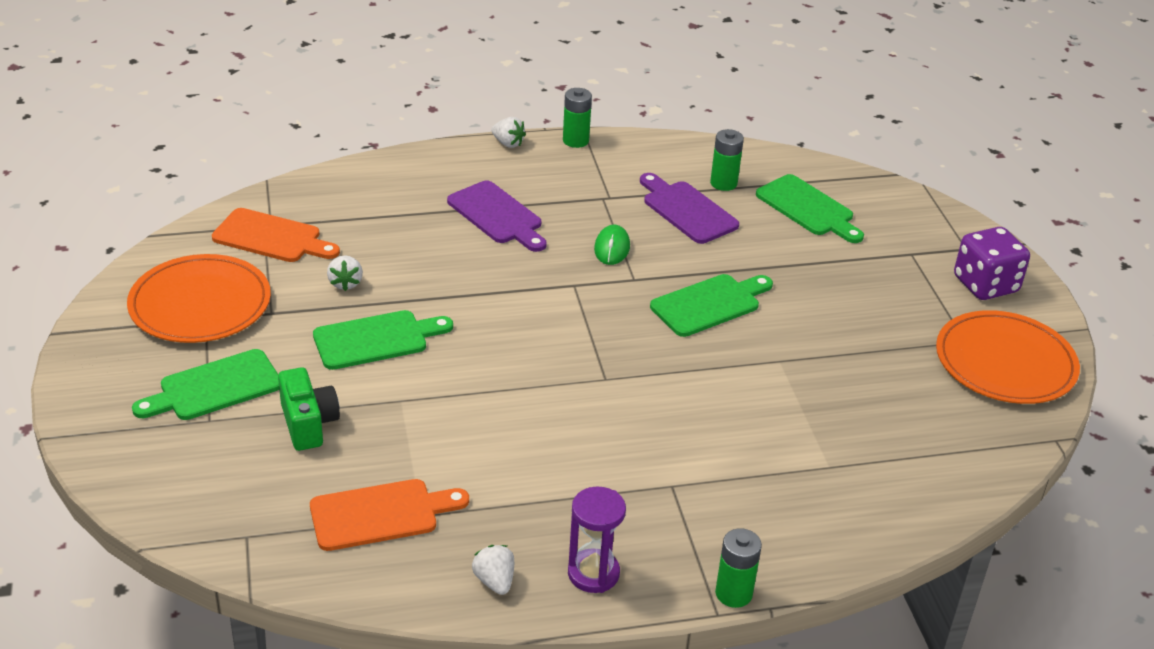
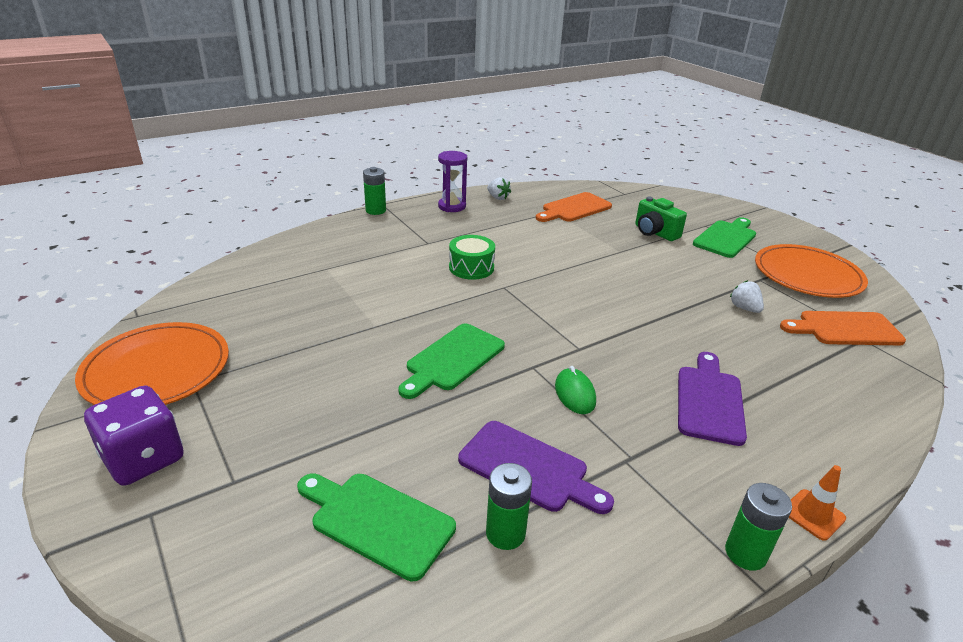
camera: 160 degrees right, 5 degrees down
green cutting board [313,310,453,370] -> none
purple cutting board [447,181,547,252] -> purple cutting board turned 75 degrees clockwise [678,352,747,446]
white strawberry [492,117,526,148] -> orange traffic cone [789,465,846,541]
none -> green drum [449,235,495,280]

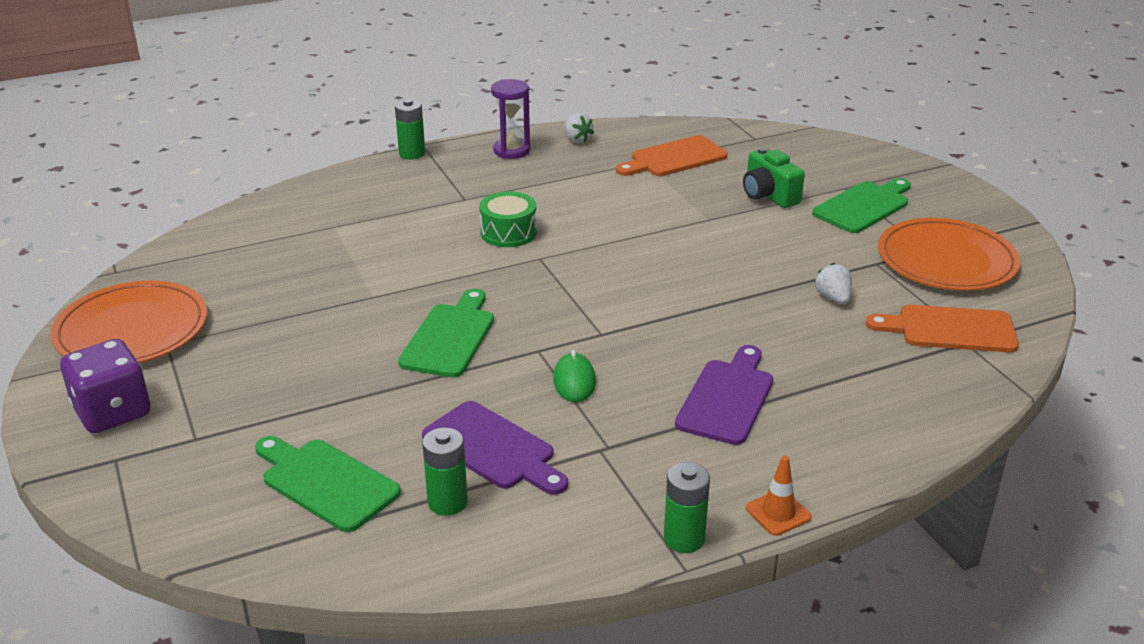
camera: 10 degrees right, 0 degrees up
green cutting board [398,324,505,399] -> green cutting board turned 150 degrees clockwise [398,289,494,377]

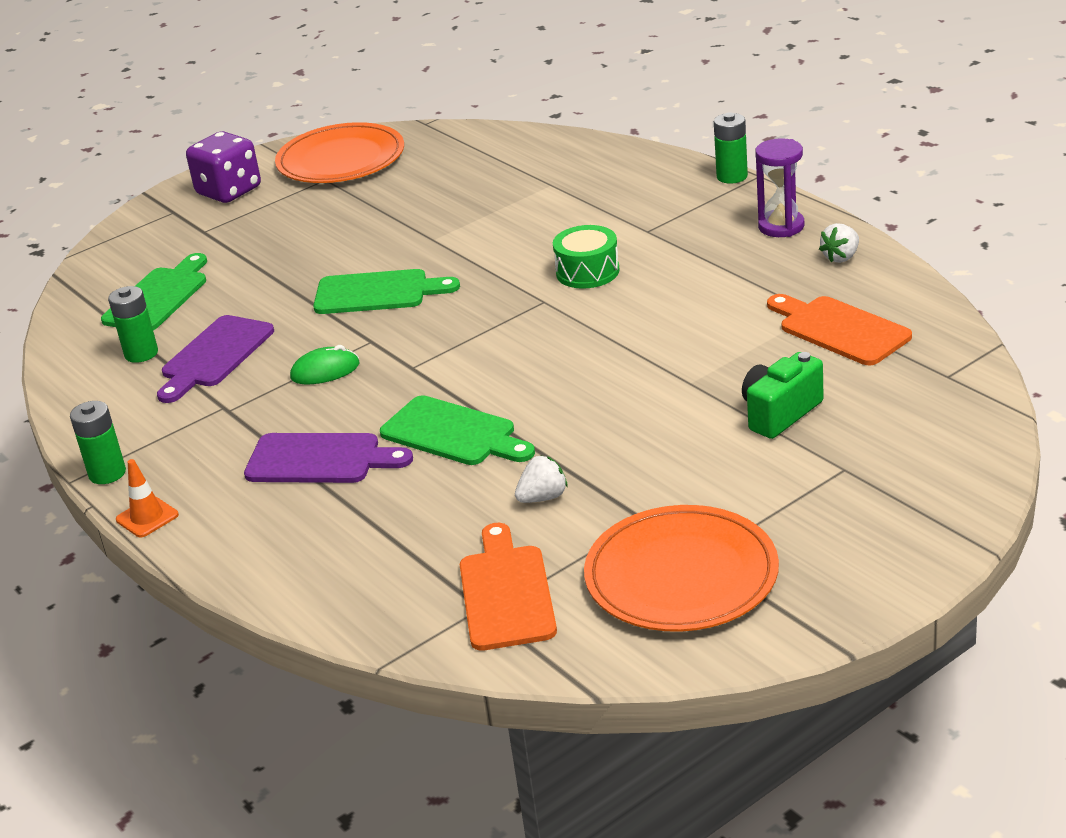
camera: 80 degrees right, 0 degrees up
green cutting board [812,178,911,233] -> green cutting board moved to [380,395,535,465]

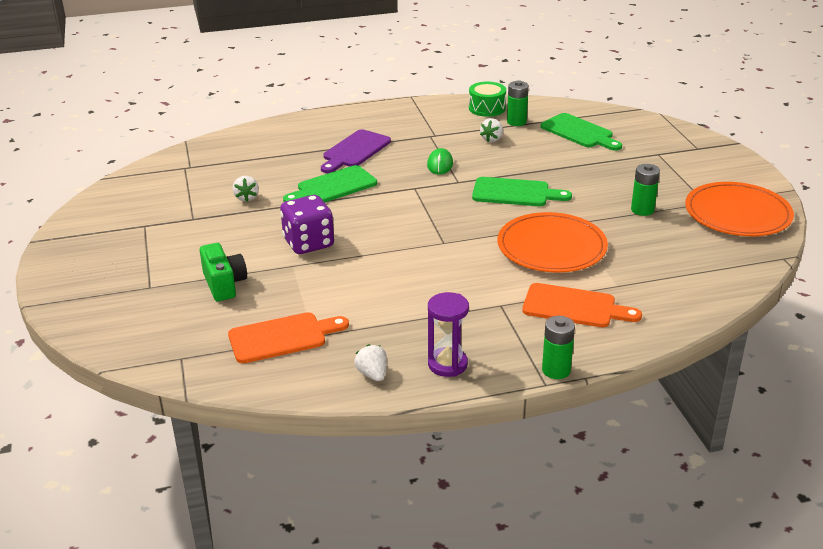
camera: 110 degrees right, 0 degrees up
green battery [70,401,126,484] -> green battery moved to [631,164,660,216]
orange traffic cone [116,459,179,537] -> none
purple cutting board [157,315,274,403] -> white strawberry [480,118,503,142]
purple dice [186,131,261,203] -> purple dice moved to [280,195,334,254]
green cutting board [313,269,460,314] -> green cutting board turned 105 degrees counterclockwise [472,177,572,206]
orange cutting board [460,523,557,651] -> orange cutting board moved to [522,283,642,327]
green drum [553,225,620,289] -> green drum moved to [469,82,506,117]
orange plate [584,505,779,632] -> orange plate moved to [497,212,608,273]

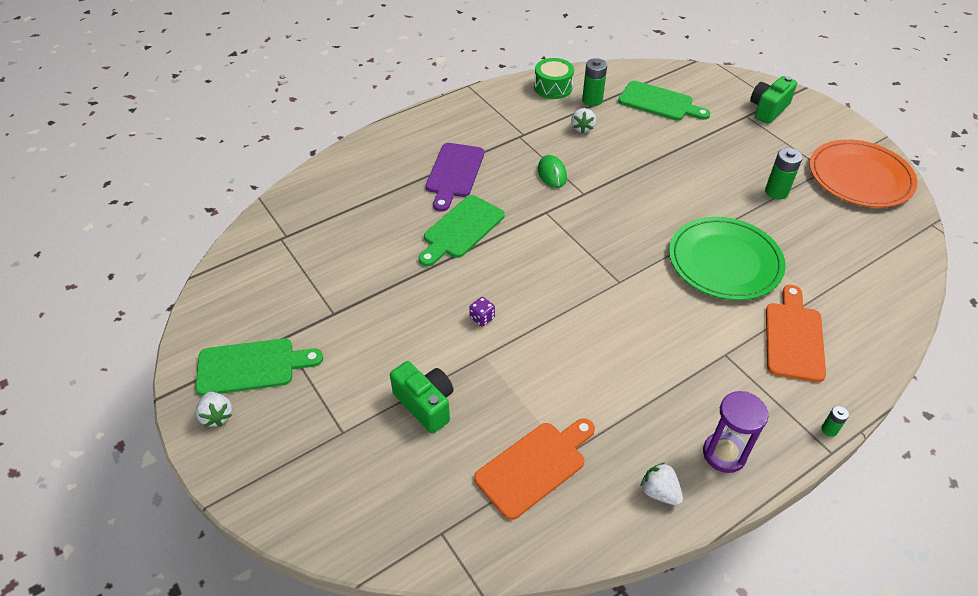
camera: 20 degrees left, 15 degrees up
white strawberry [233,176,259,202] -> white strawberry moved to [196,392,232,427]
purple dice [280,195,334,254] -> purple dice [469,297,495,327], size x0.41
green cutting board [472,177,572,206] -> green cutting board moved to [195,338,323,396]
orange plate [497,212,608,273] -> green plate [669,217,786,300]
orange cutting board [522,283,642,327] -> orange cutting board turned 75 degrees counterclockwise [766,285,826,382]
green battery [542,316,575,379] -> green battery [821,406,849,437], size x0.53
none -> green camera [750,76,797,124]

